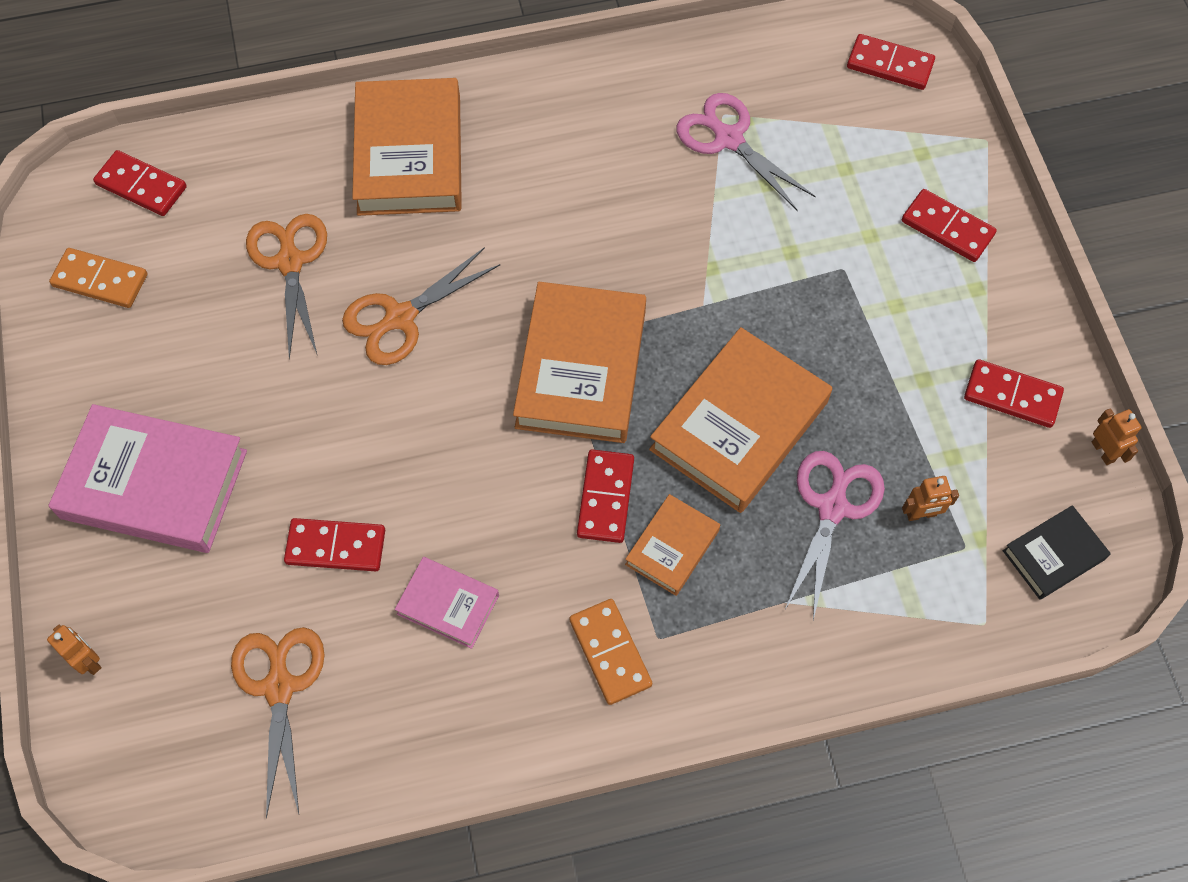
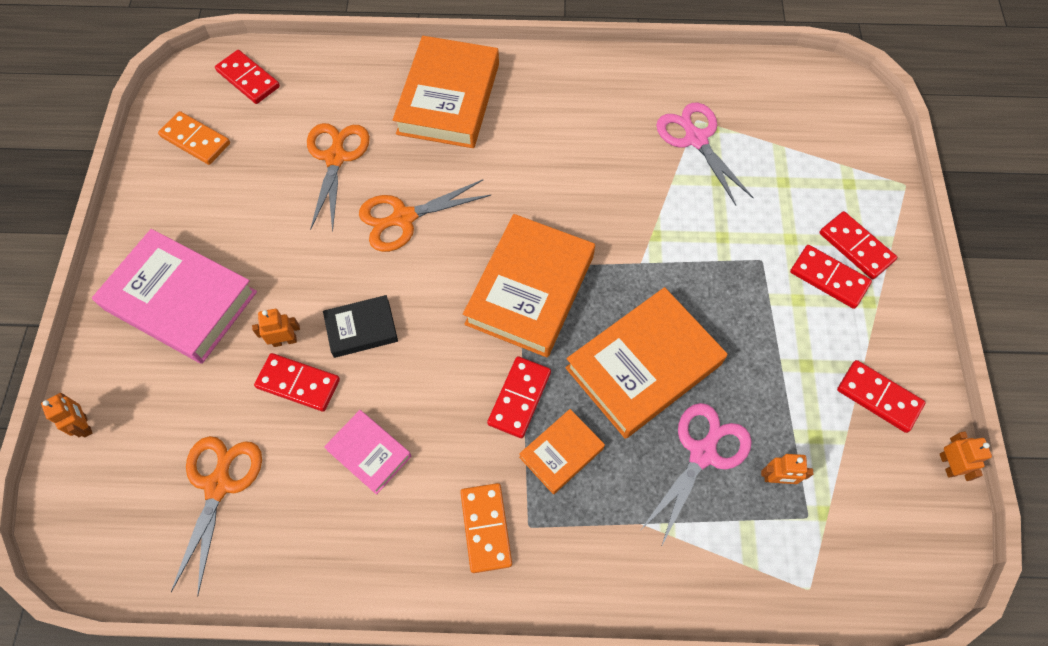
camera: 15 degrees right, 0 degrees up
red domino [847,34,935,90] -> red domino moved to [790,245,872,309]
black book [1003,505,1111,600] -> black book moved to [323,295,398,358]
none -> orange robot [252,309,300,347]

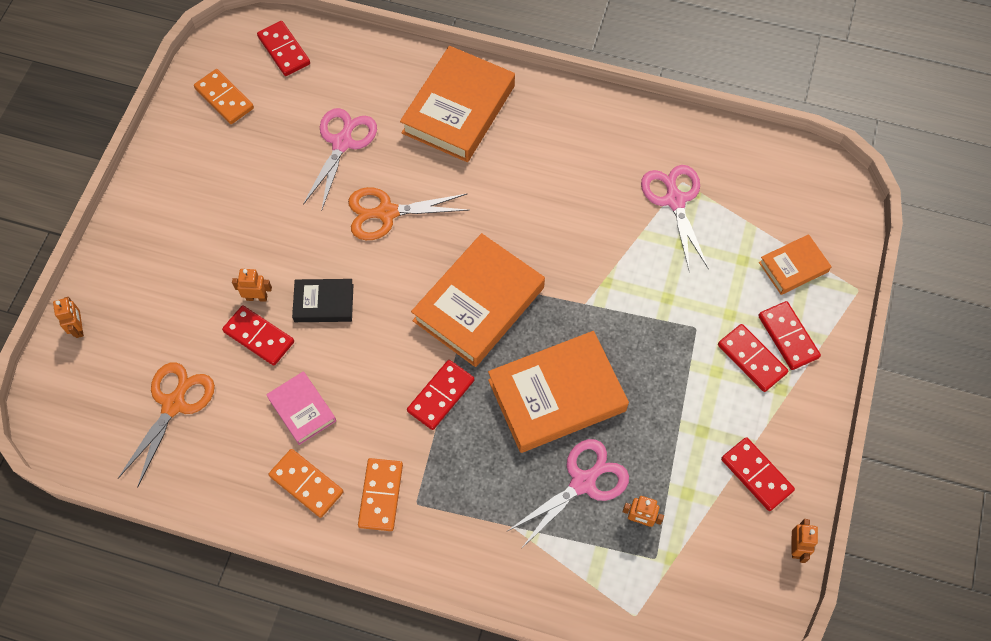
camera: 15 degrees right, 0 degrees up
pink book [92,229,257,364] -> none
orange scissors [307,123,370,232] -> pink scissors [303,108,377,211]
orange book [519,409,605,494] -> orange book moved to [759,234,832,295]
none -> orange domino [269,449,343,518]

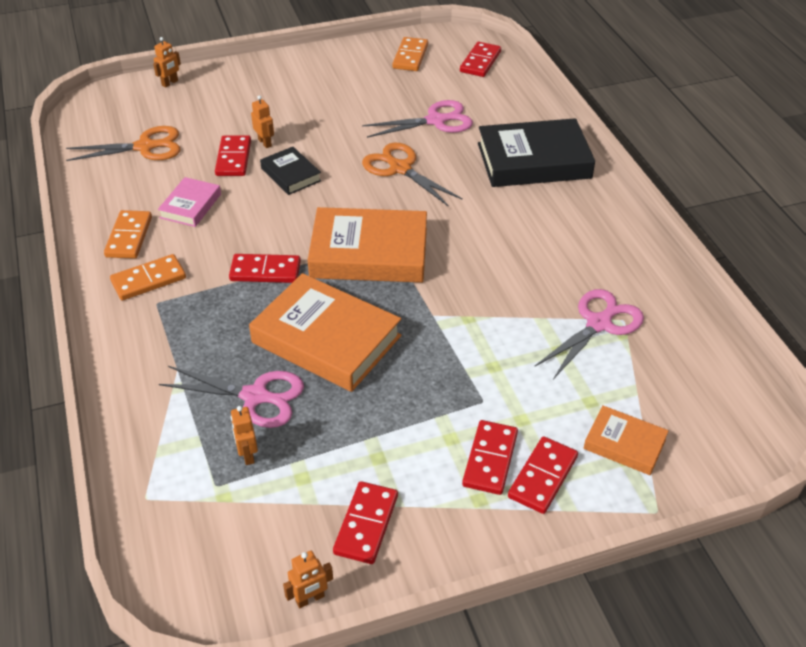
camera: 55 degrees right, 20 degrees down
orange book [400,46,515,162] -> black book [478,118,595,187]

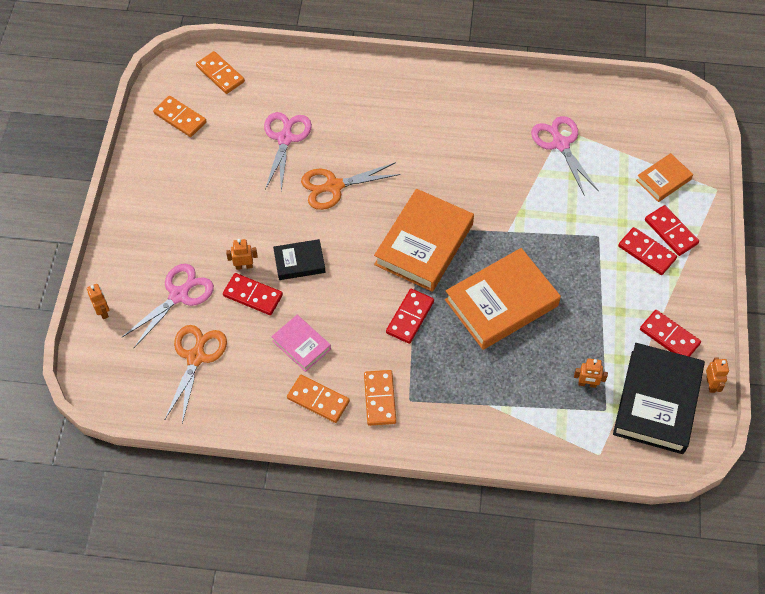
camera: 65 degrees left, 15 degrees up
pink scissors [159,366,304,428] -> pink scissors moved to [121,264,214,348]
red domino [460,42,501,77] -> orange domino [196,51,245,94]
black book [478,118,595,187] -> black book moved to [613,343,705,454]

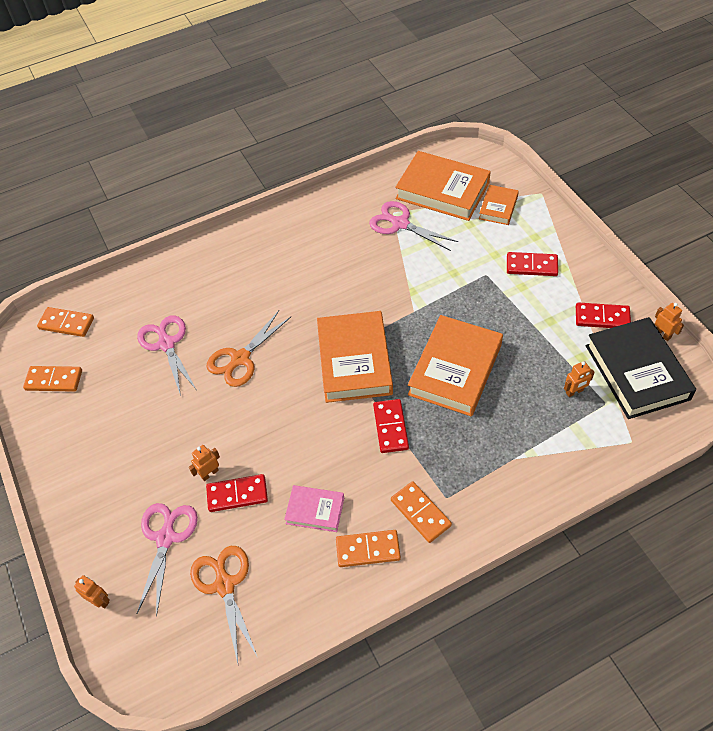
camera: 30 degrees left, 5 degrees down
black book [273,239,325,280] -> none
red domino [645,205,699,256] -> none
none -> orange book [395,151,491,221]

